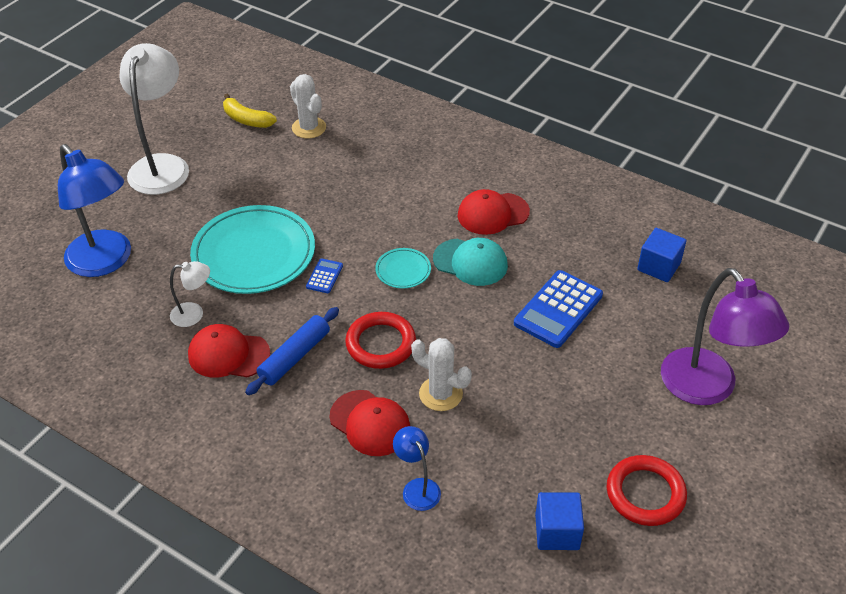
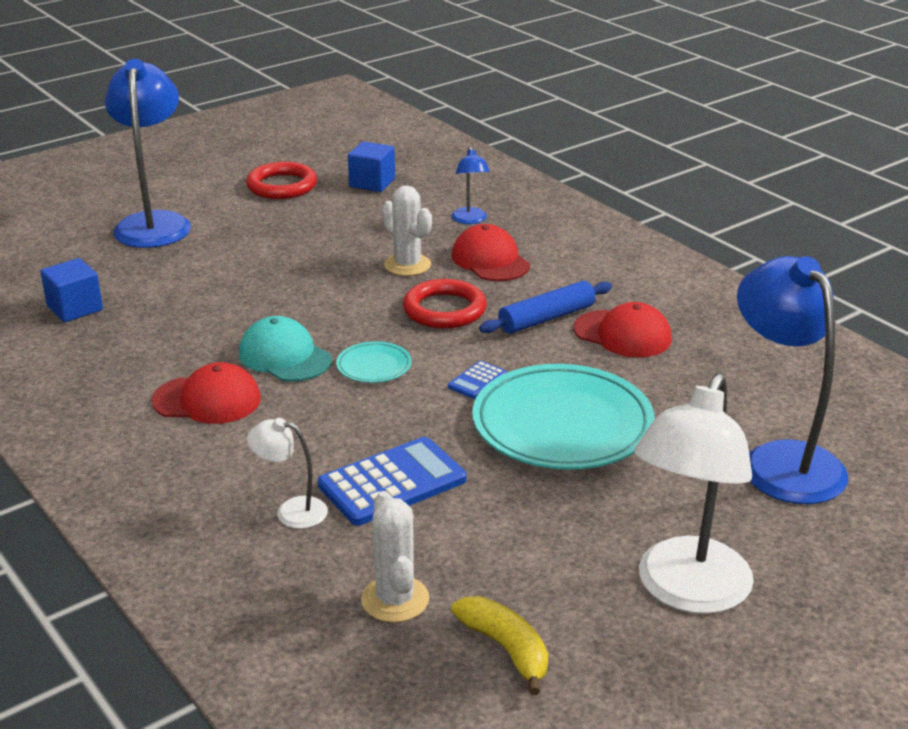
camera: 160 degrees left, 15 degrees down
white lamp [170,261,210,327] -> white lamp moved to [247,418,328,529]
blue calculator [514,270,603,348] -> blue calculator moved to [318,437,467,526]
purple lamp [661,268,789,405] -> blue lamp [105,59,191,248]

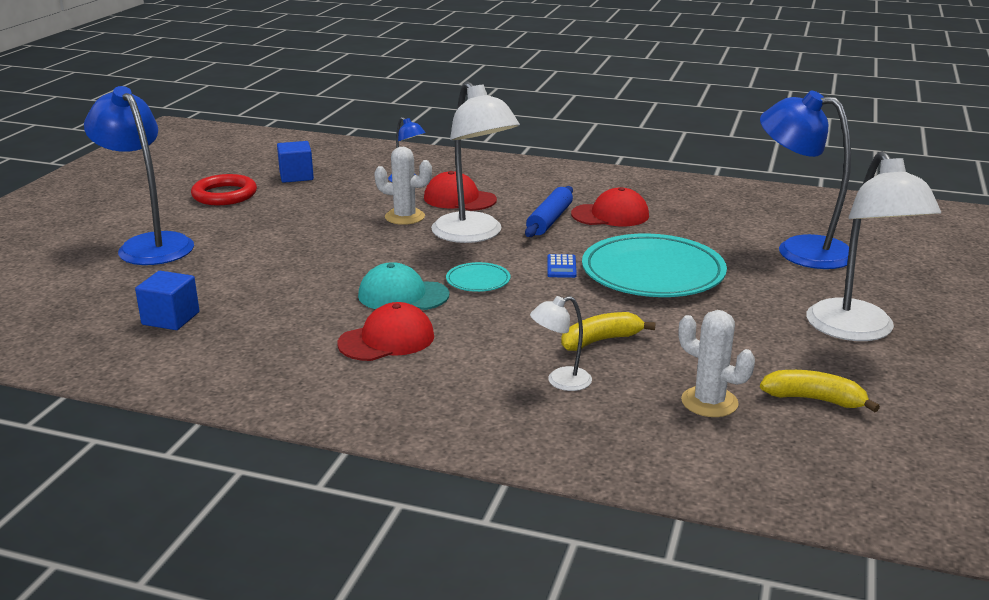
camera: 35 degrees left, 5 degrees down
blue calculator [318,437,467,526] -> yellow banana [561,312,656,351]
red ring [403,279,487,329] -> white lamp [431,81,520,243]

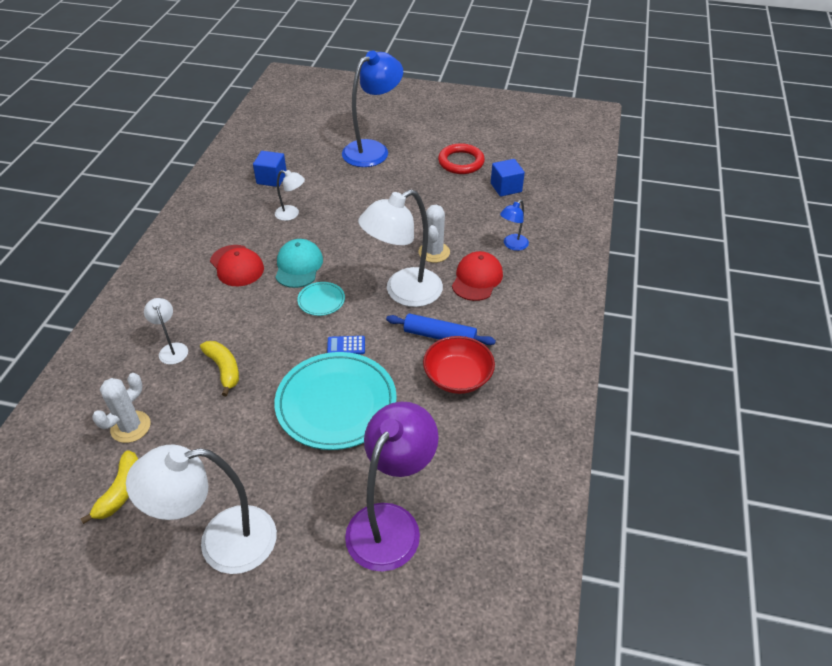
camera: 85 degrees right, 20 degrees up
red cap [571,187,649,226] -> red bowl [423,336,495,394]
blue lamp [760,91,851,269] -> purple lamp [345,402,439,572]
none -> white lamp [275,170,305,221]

